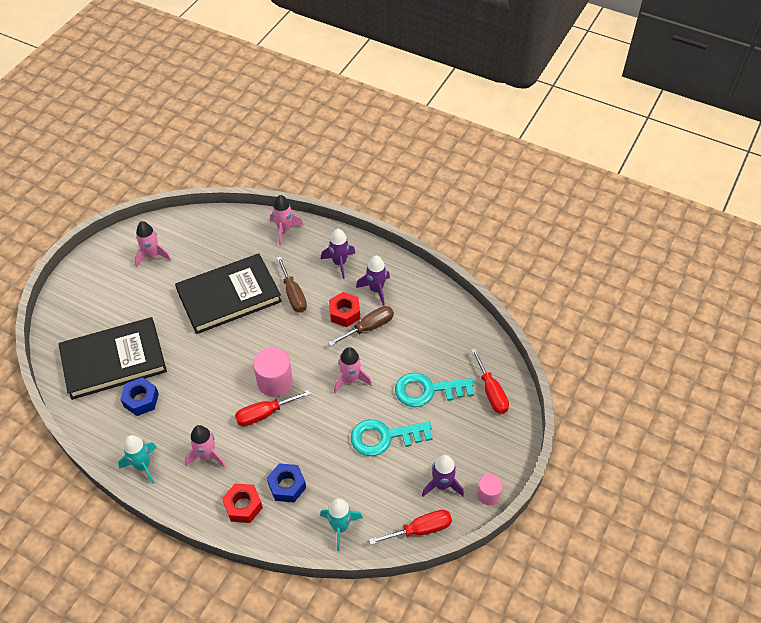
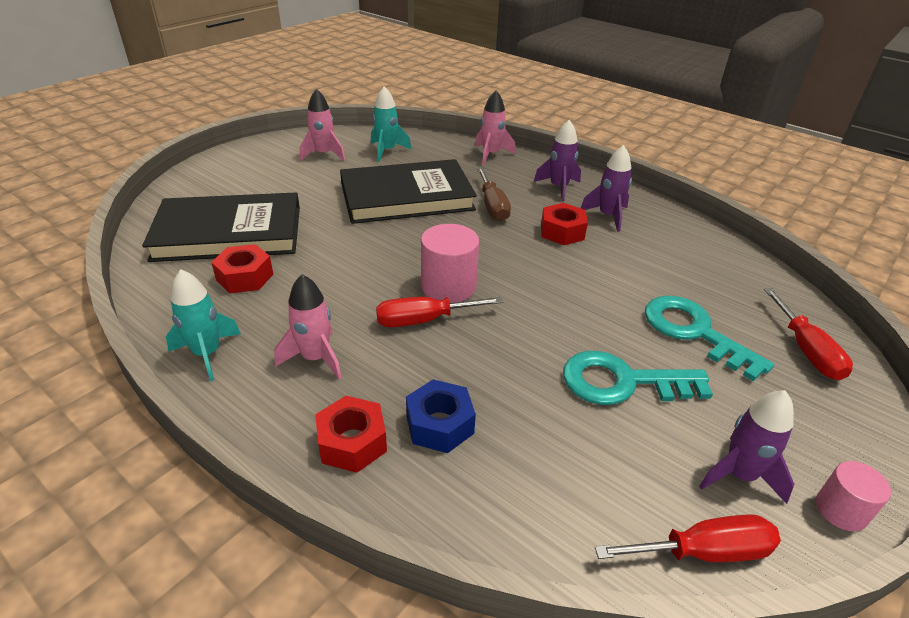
camera: 10 degrees right, 15 degrees down
blue nut [120,377,159,416] -> red nut [211,244,273,293]
turquoise rocket [320,498,363,551] -> turquoise rocket moved to [371,86,412,162]
brown screwdriver [328,306,394,346] -> none
pink rocket [334,347,372,393] -> none
turquoise key [395,373,474,407] -> turquoise key turned 45 degrees clockwise [645,295,774,381]

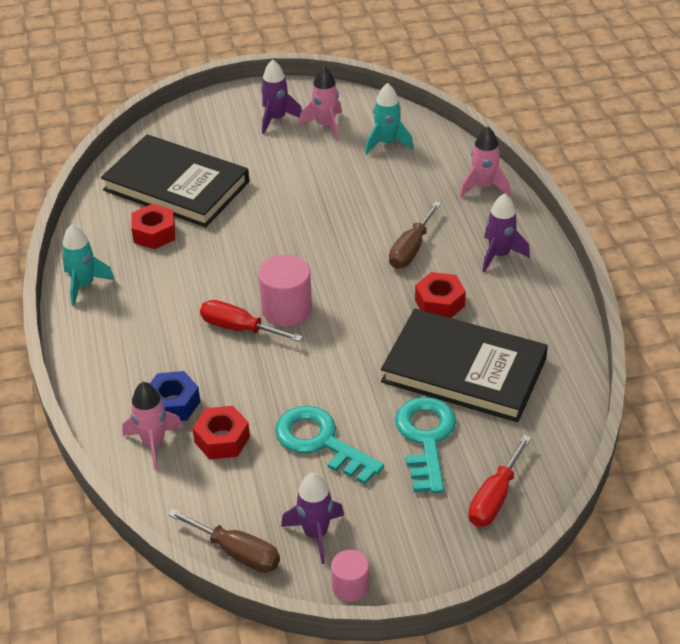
camera: 40 degrees right, 5 degrees up
pink rocket [274,274,342,380] -> pink rocket moved to [122,382,183,470]
red nut [315,396,387,473] -> red nut moved to [193,406,250,460]
black book [340,159,477,224] -> black book moved to [381,309,548,422]
purple rocket [581,145,632,232] -> purple rocket moved to [261,60,302,134]
red screwdriver [595,514,781,562] -> brown screwdriver [168,509,280,573]

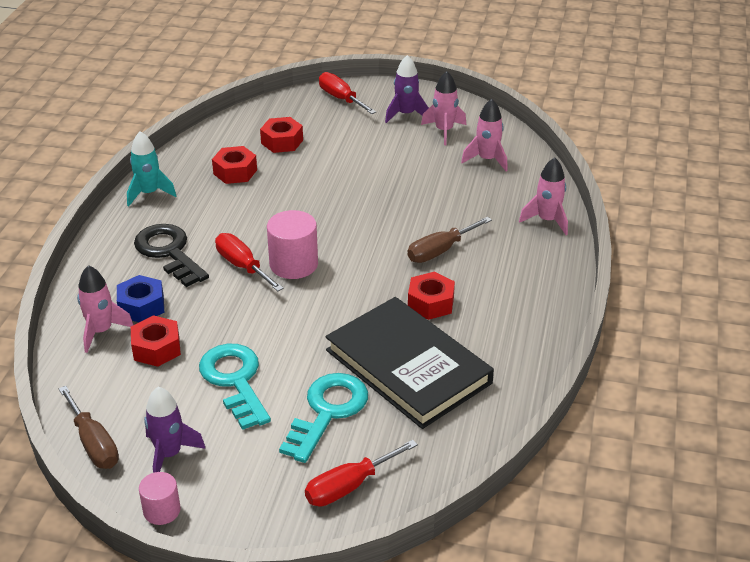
camera: 25 degrees right, 5 degrees down
black book [101,134,249,227] -> red nut [260,117,303,153]
turquoise rocket [365,83,414,155] -> pink rocket [461,99,508,172]
purple rocket [482,193,530,272] -> none
none -> black key [134,224,209,287]
none -> red screwdriver [319,72,376,114]

